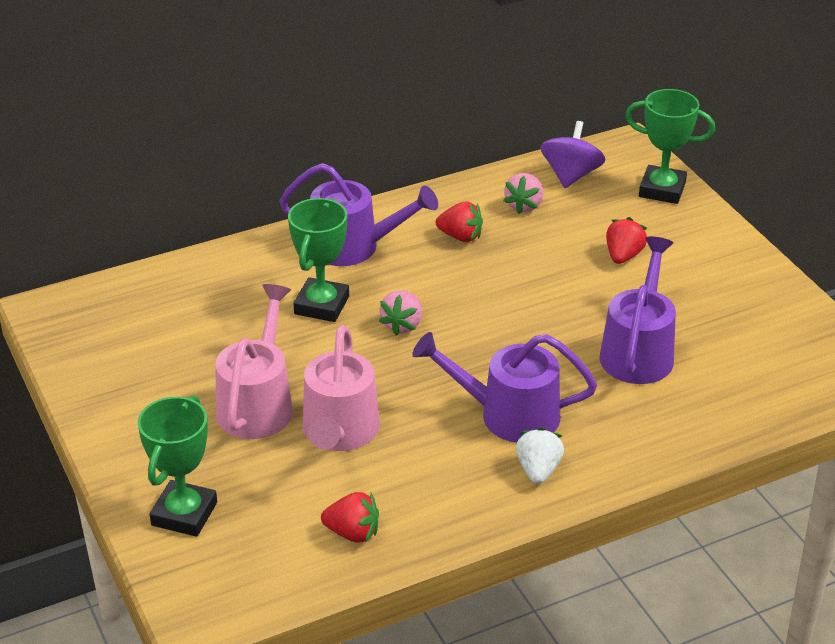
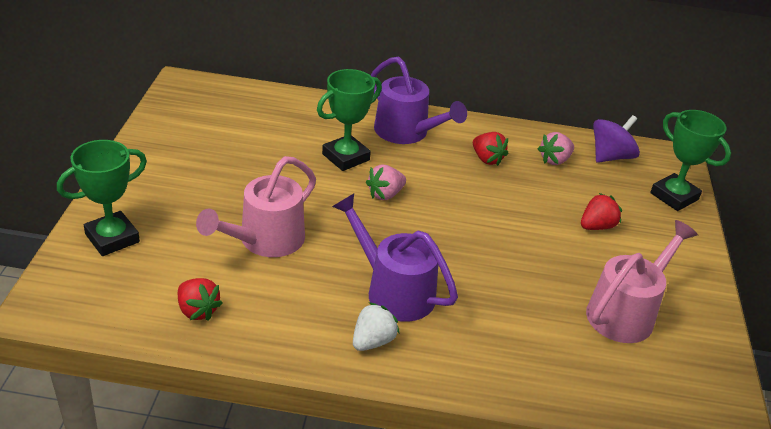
camera: 30 degrees right, 0 degrees up
pink watering can [215,284,293,439] -> pink watering can moved to [586,220,698,343]
purple watering can [599,237,676,384] -> none

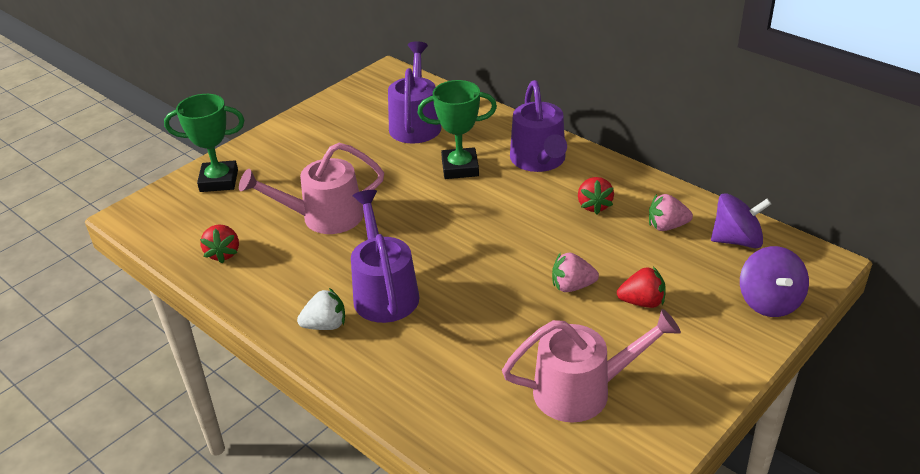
camera: 40 degrees right, 0 degrees up
pink strawberry [366,164,406,200] -> pink strawberry moved to [552,252,599,292]
green trophy [650,110,731,211] -> purple spinning top [740,246,809,317]
none -> purple watering can [388,41,441,144]

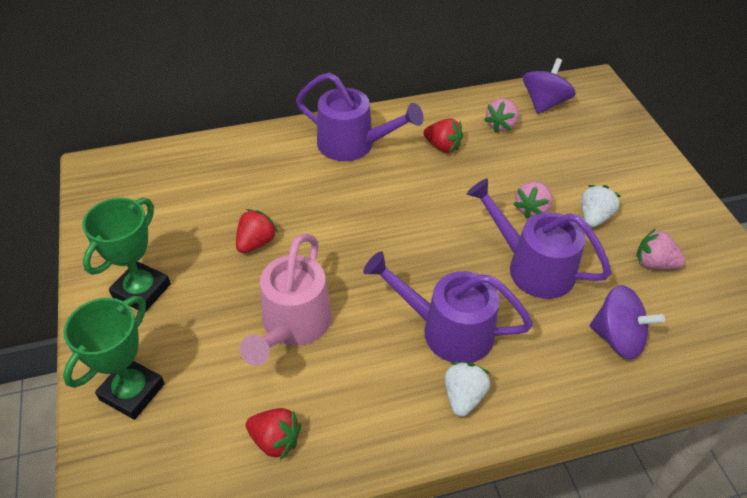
camera: 60 degrees left, 10 degrees up
purple watering can [388,41,441,144] -> purple watering can moved to [467,178,612,299]
green trophy [417,80,497,179] -> green trophy moved to [82,198,171,311]
pink watering can [502,309,681,423] -> pink strawberry [637,228,686,269]
red strawberry [617,267,666,308] -> red strawberry moved to [236,209,278,253]
purple spinning top [740,246,809,317] -> purple spinning top moved to [590,285,665,360]
none -> white strawberry [581,185,621,227]

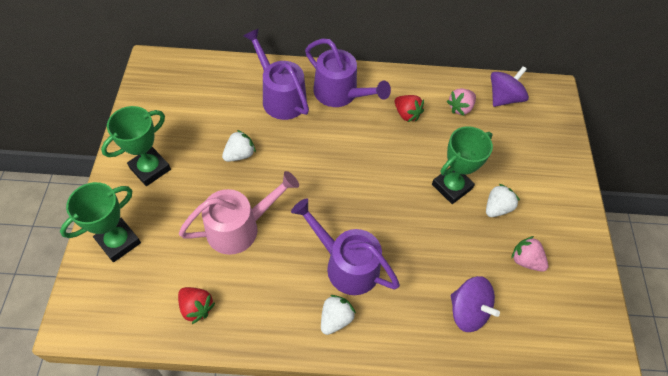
camera: 15 degrees right, 10 degrees up
red strawberry [236,209,278,253] -> white strawberry [222,130,256,162]
pink watering can [240,234,332,366] -> pink watering can turned 150 degrees counterclockwise [179,171,299,255]
purple watering can [467,178,612,299] -> purple watering can moved to [244,28,309,120]
pink strawberry [513,181,552,219] -> green trophy [432,126,493,204]

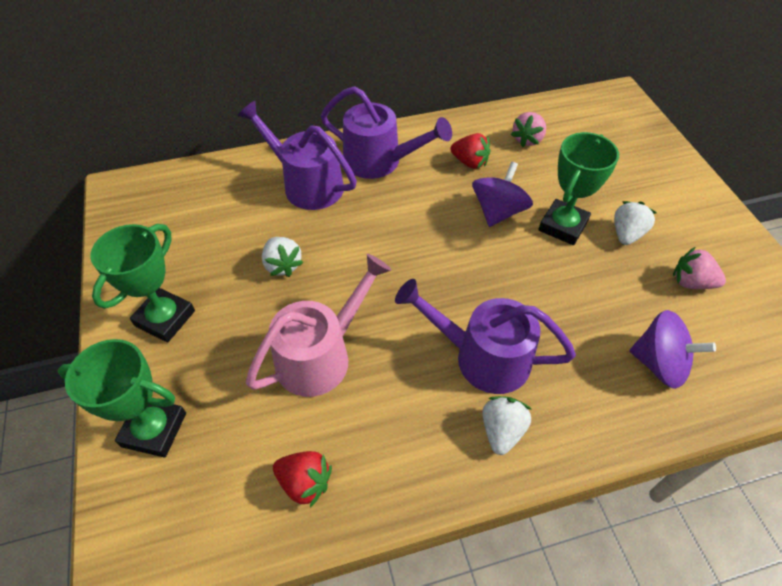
camera: 15 degrees left, 5 degrees down
green trophy [60,182,141,262] -> green trophy turned 75 degrees clockwise [58,339,186,457]
white strawberry [222,130,256,162] -> white strawberry turned 120 degrees clockwise [262,237,304,277]
purple spinning top [491,66,529,107] -> purple spinning top moved to [472,161,533,227]

